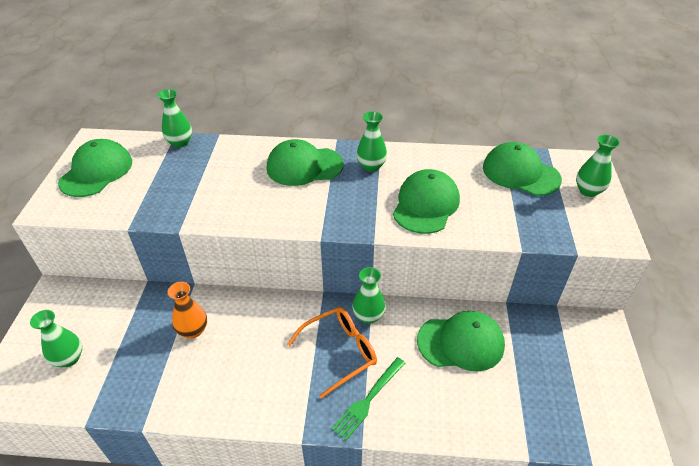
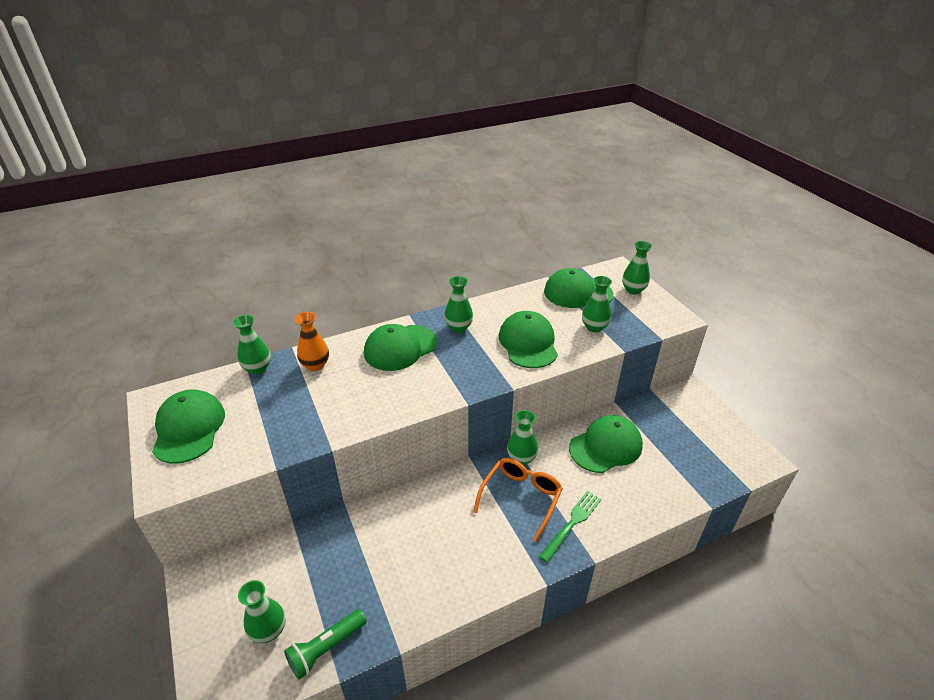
camera: 30 degrees left, 5 degrees down
orange vase [167,282,207,338] -> orange vase moved to [295,312,329,371]
green fork [332,357,405,441] -> green fork turned 150 degrees counterclockwise [539,491,601,563]
none -> green flashlight [284,609,367,680]
none -> green vase [582,276,612,332]

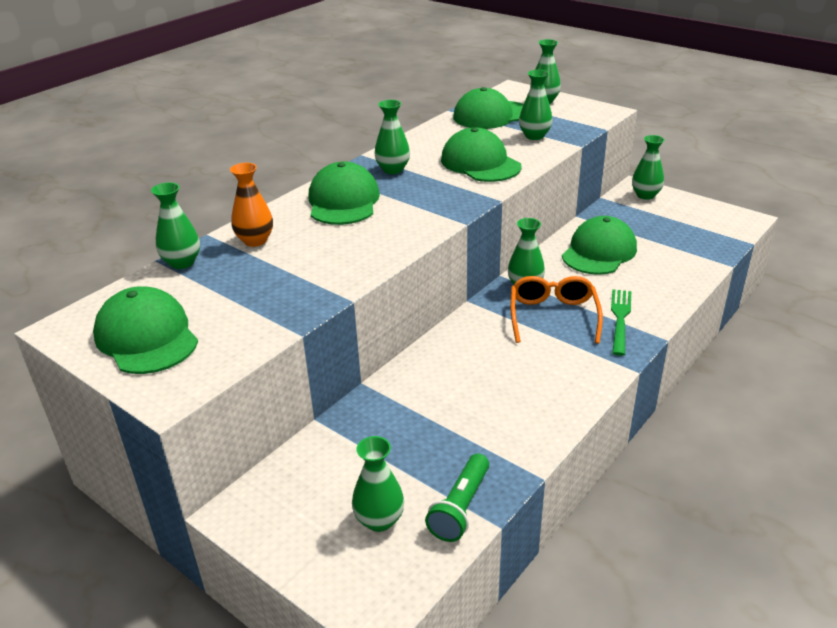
camera: 25 degrees left, 5 degrees down
green cap [364,324,438,371] -> green cap turned 150 degrees clockwise [308,162,380,225]
none -> green vase [632,135,665,200]

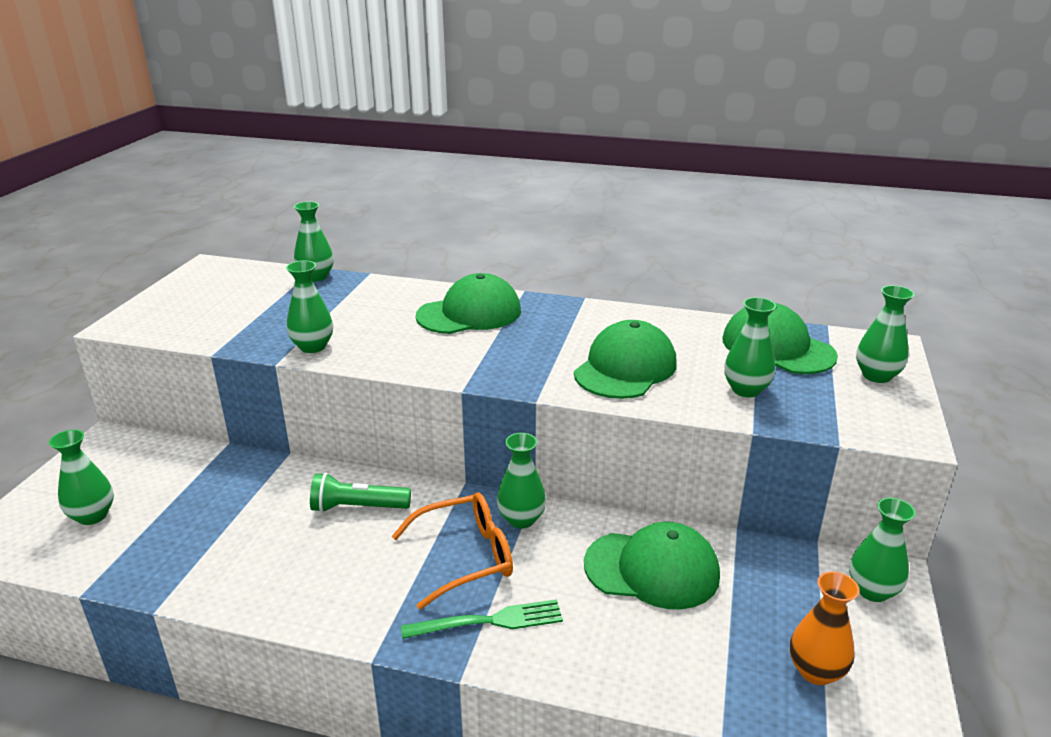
camera: 65 degrees right, 5 degrees down
green cap [93,286,198,374] -> none
orange vase [230,163,273,247] -> orange vase moved to [790,571,860,685]
green vase [374,100,410,174] -> green vase moved to [286,260,333,353]
green flashlight [425,454,489,542] -> green flashlight moved to [310,473,411,513]

